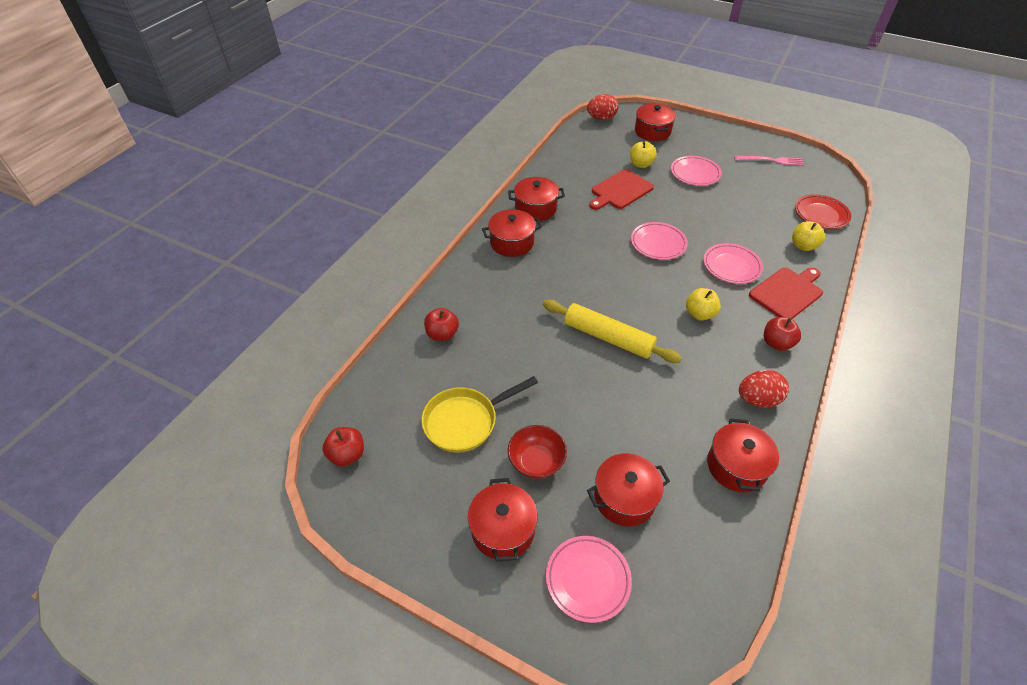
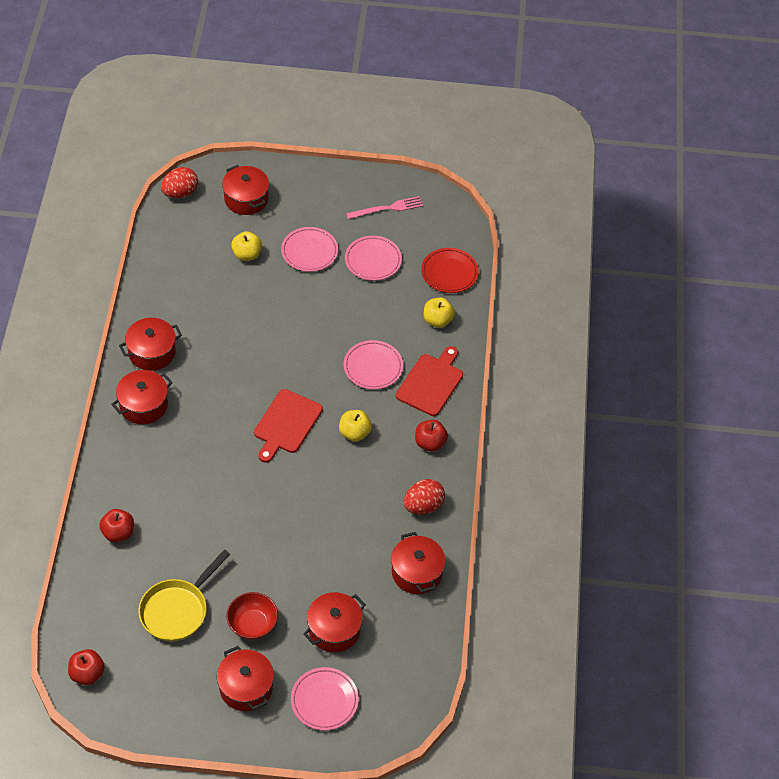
camera: 25 degrees left, 5 degrees up
yellow rolling pin [543,300,682,363] -> none
red cutting board [589,169,654,210] -> red cutting board moved to [254,389,323,463]
pink plate [631,222,688,260] -> pink plate moved to [345,236,402,281]

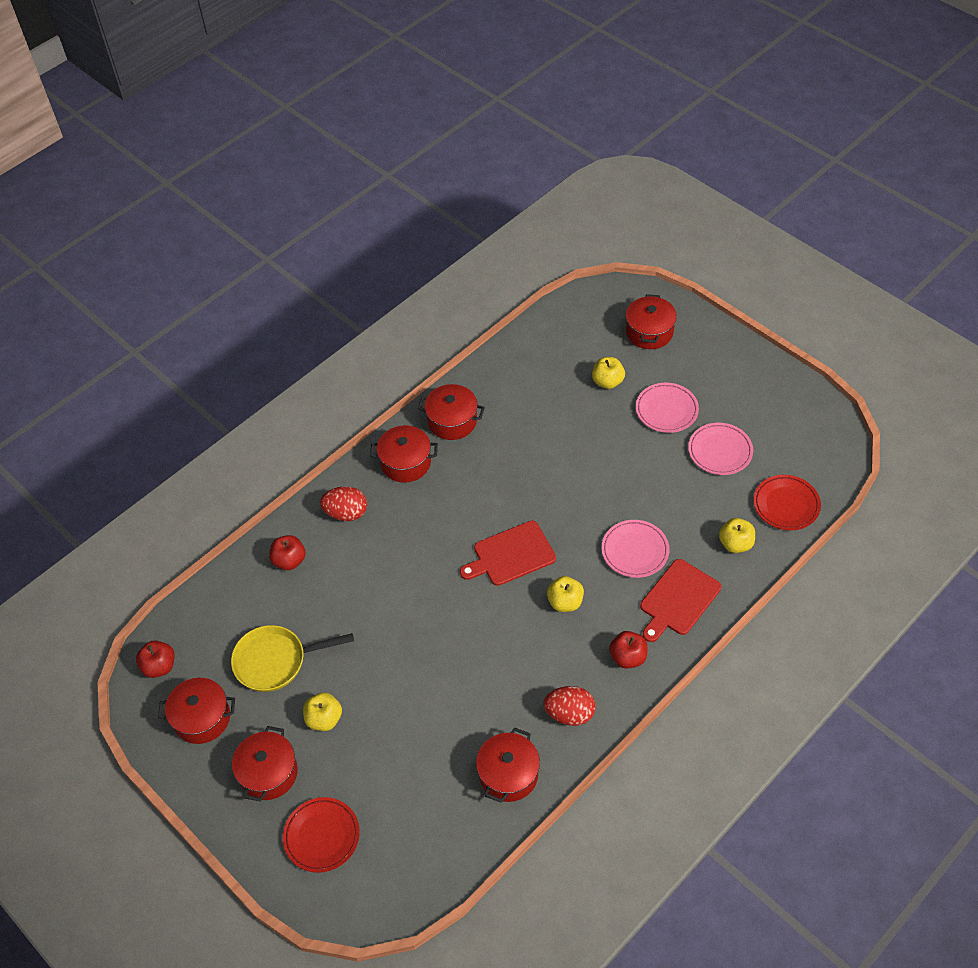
camera: 45 degrees right, 0 degrees up
red egg [161,167,198,198] -> red egg moved to [320,486,367,521]
red bowl [226,592,278,640] -> yellow apple [303,692,342,731]
pink plate [291,667,359,730] -> red plate [283,797,360,873]
red pot [303,592,366,652] -> red pot moved to [158,678,235,744]
pink fork [346,196,423,219] -> none
red cutting board [396,346,463,416] -> red cutting board turned 150 degrees clockwise [640,559,721,642]

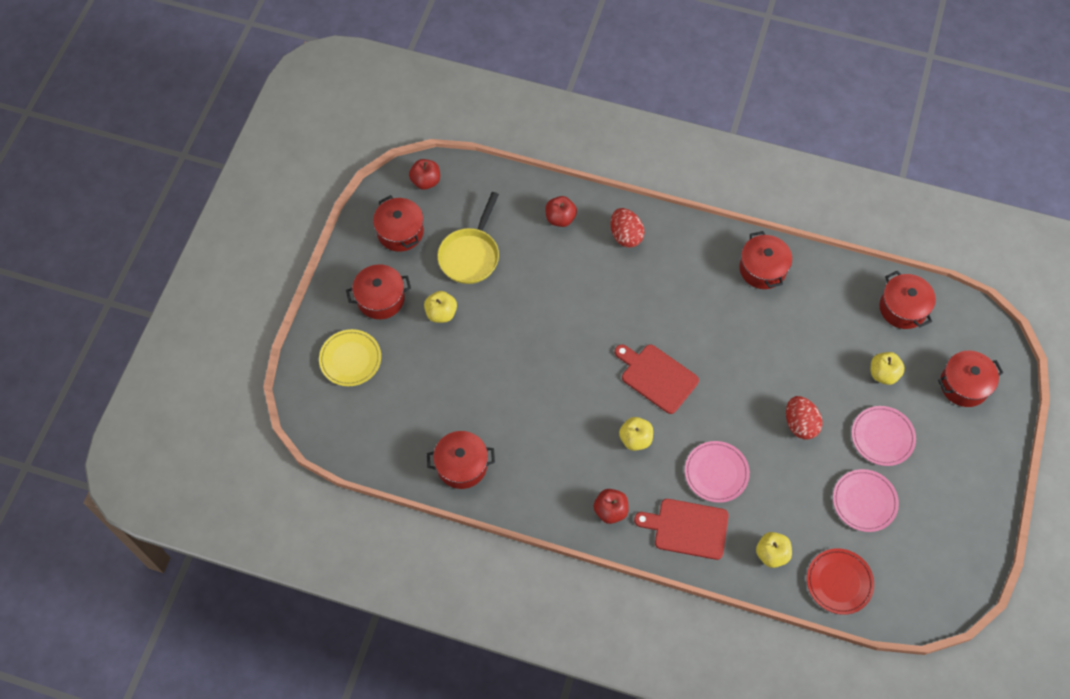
camera: 60 degrees right, 10 degrees up
yellow pan [231,625,354,692] -> yellow pan turned 120 degrees counterclockwise [437,192,499,284]
red plate [283,797,360,873] -> yellow plate [319,329,381,386]
red pot [370,425,438,483] -> red pot moved to [879,271,936,329]
red egg [543,686,595,726] -> red egg moved to [786,396,823,439]

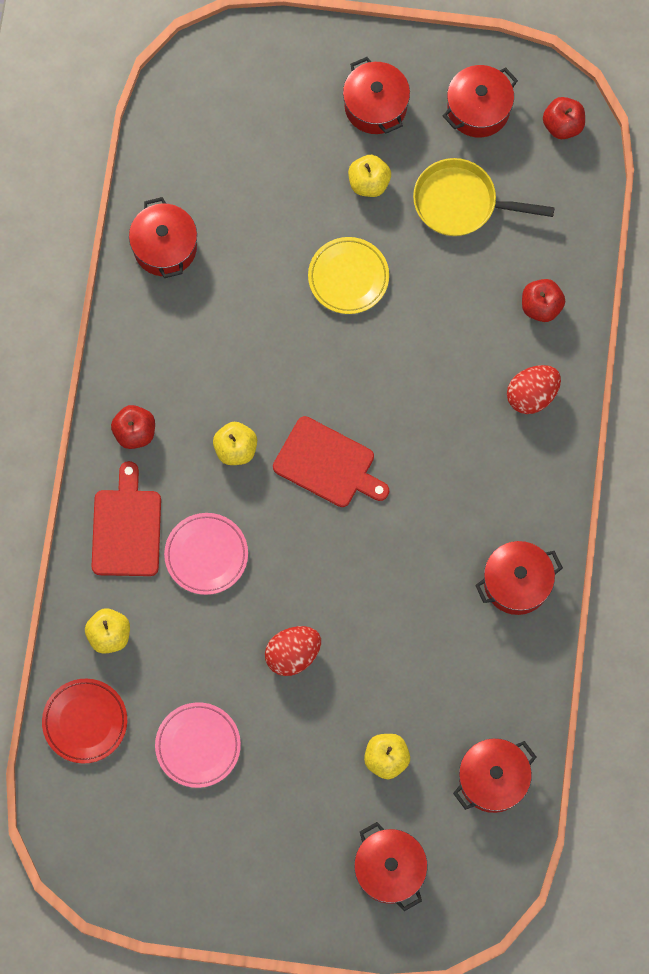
camera: 80 degrees right, 10 degrees up
yellow plate [319,329,381,386] -> yellow plate moved to [308,237,389,314]
red cutting board [615,344,699,414] -> red cutting board turned 90 degrees clockwise [273,416,389,507]
pink plate [852,406,916,466] -> none

